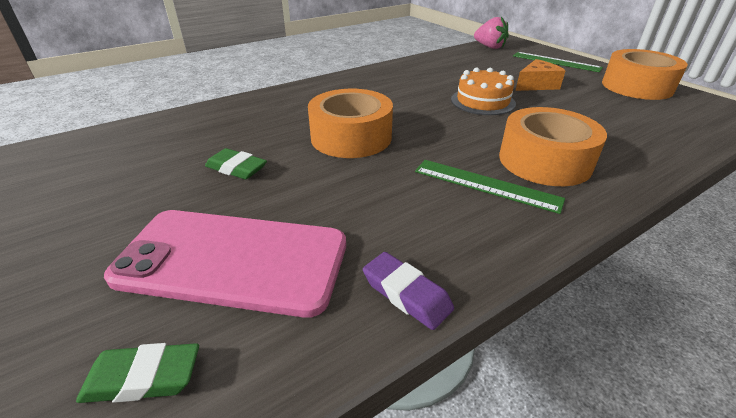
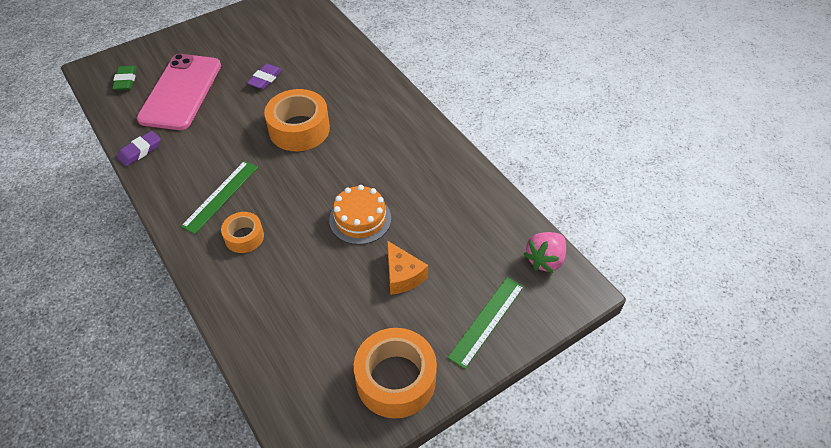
camera: 90 degrees right, 15 degrees up
green eraser [205,148,267,179] -> purple eraser [247,64,282,90]
orange tape [499,107,607,186] -> orange tape [221,212,264,253], size x0.56

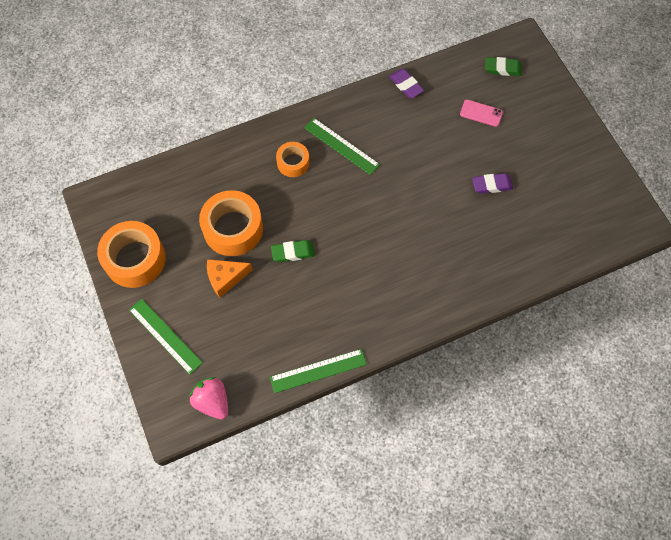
camera: 100 degrees right, 15 degrees up
pink phone [137,54,221,130] -> pink phone [460,100,503,127], size x0.40
purple eraser [247,64,282,90] -> purple eraser turned 45 degrees counterclockwise [472,173,513,194]
orange tape [264,89,330,151] -> orange tape moved to [199,190,263,256]
orange cake [329,185,391,245] -> green eraser [271,240,315,262]
none -> green ruler [270,349,367,393]

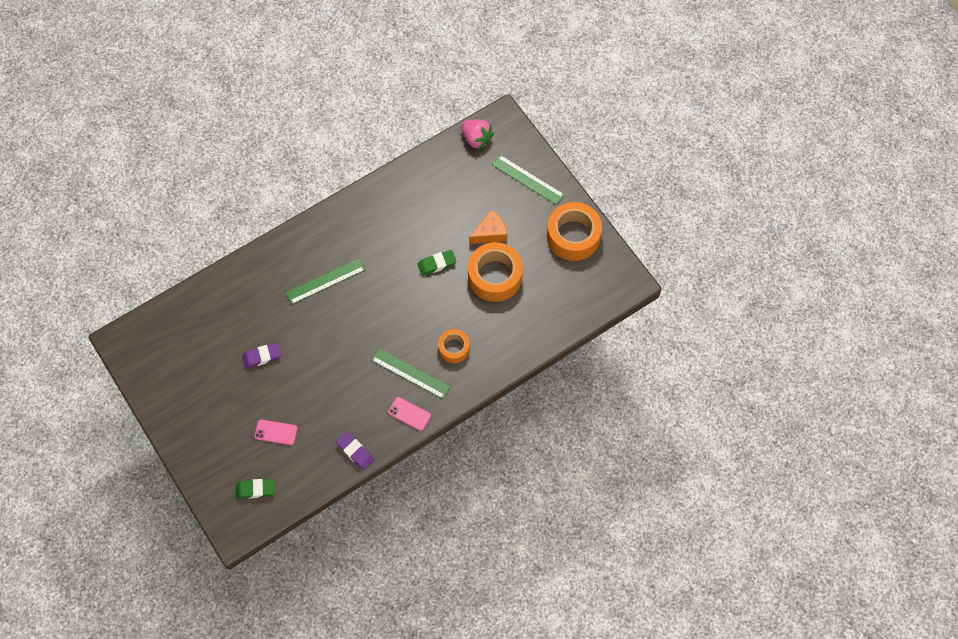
camera: 170 degrees right, 0 degrees up
green ruler [270,349,367,393] -> green ruler moved to [285,258,365,305]
none -> pink phone [388,397,431,431]

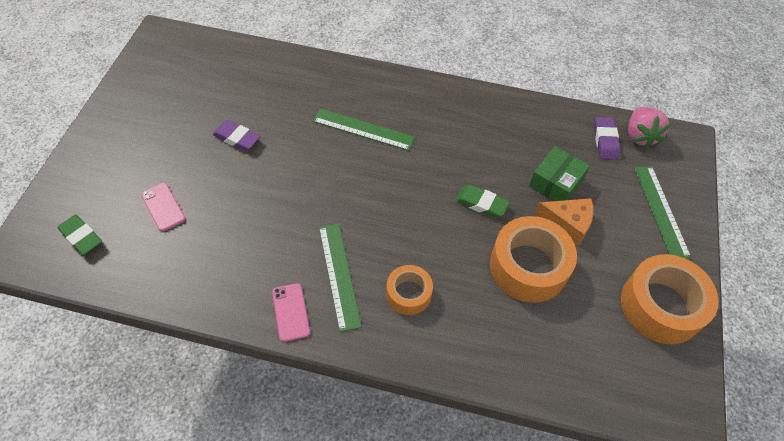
camera: 45 degrees right, 10 degrees down
purple eraser [336,432,374,470] -> purple eraser moved to [594,117,620,160]
none -> green box [529,146,590,201]

